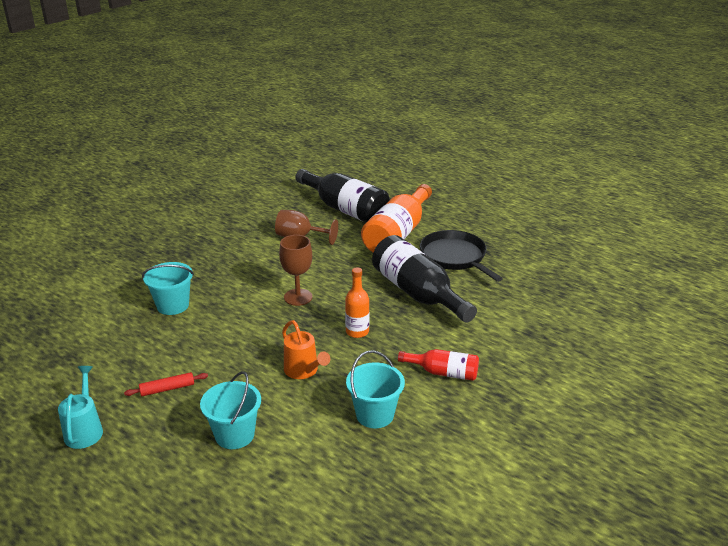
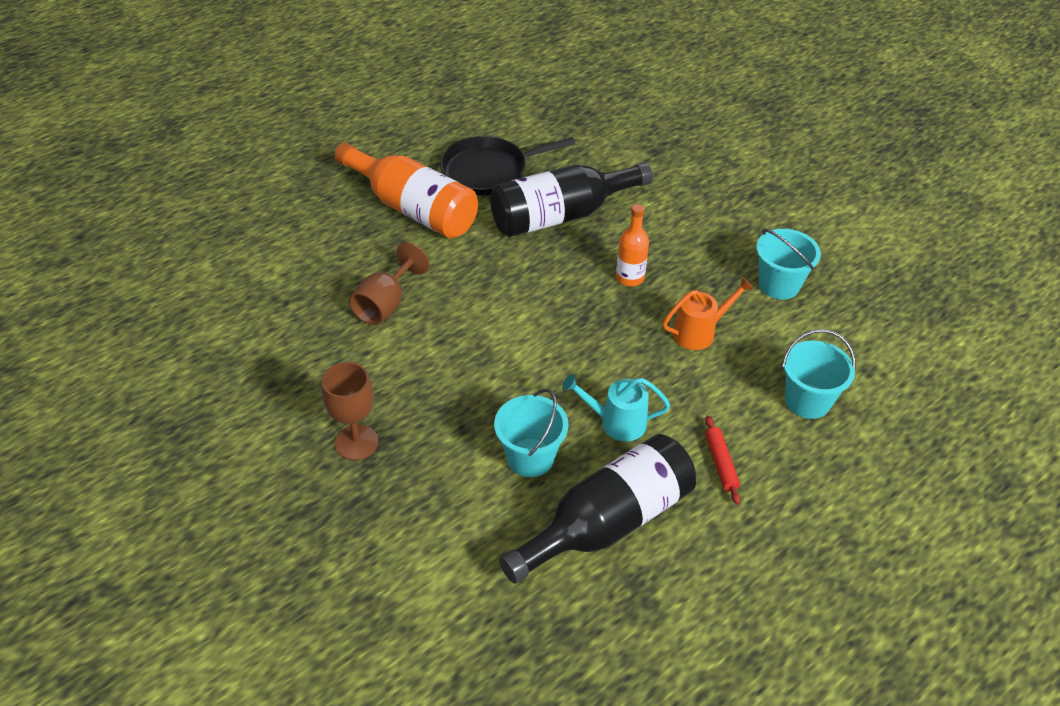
camera: 80 degrees left, 15 degrees up
turquoise watering can [58,366,103,449] -> turquoise watering can moved to [562,375,670,441]
brown goblet [279,235,313,306] -> brown goblet moved to [322,362,378,460]
black bottle [295,169,390,222] -> black bottle moved to [499,434,696,584]
red bottle [398,349,479,381] -> none

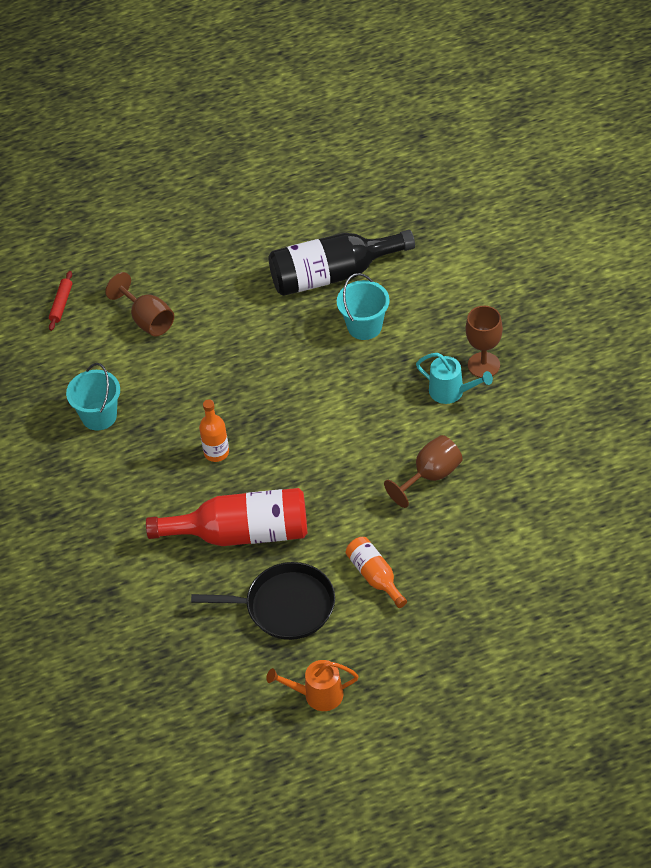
camera: 155 degrees left, 5 degrees up
orange bottle [335,143,478,239] -> orange bottle [346,537,407,608], size x0.53
black bottle [490,162,653,237] -> red bottle [146,488,307,546]
turquoise watering can [562,375,670,441] -> turquoise watering can moved to [416,353,493,404]
orange watering can [663,277,754,350] -> orange watering can moved to [266,660,359,711]
red rolling pin [705,416,741,505] -> red rolling pin moved to [49,271,72,331]
turquoise bucket [782,329,856,419] -> brown goblet [105,272,174,337]

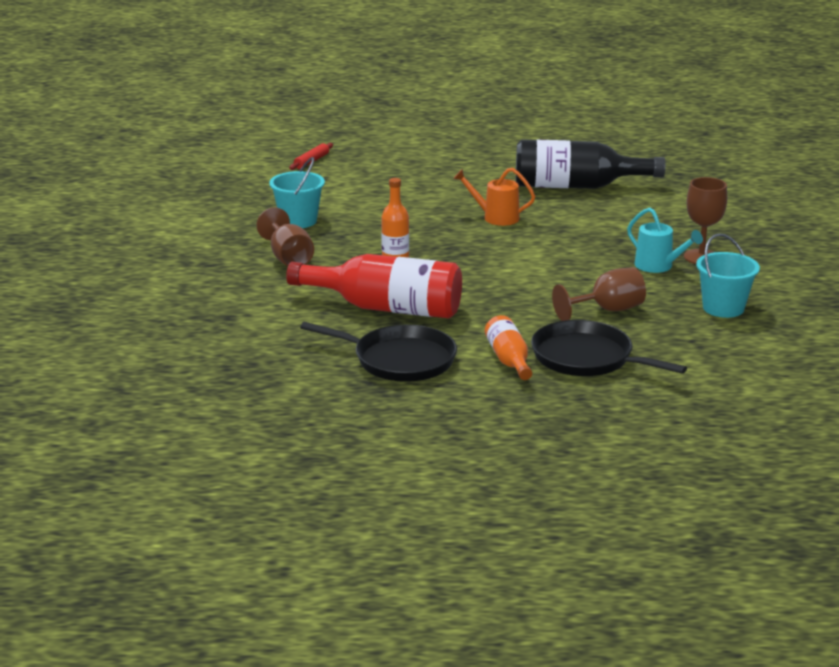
camera: 15 degrees right, 25 degrees down
brown goblet [105,272,174,337] -> brown goblet moved to [256,207,314,266]
orange watering can [266,660,359,711] -> orange watering can moved to [453,168,535,226]
turquoise bucket [337,273,390,340] -> turquoise bucket moved to [696,233,760,318]
none -> black pan [531,320,687,376]

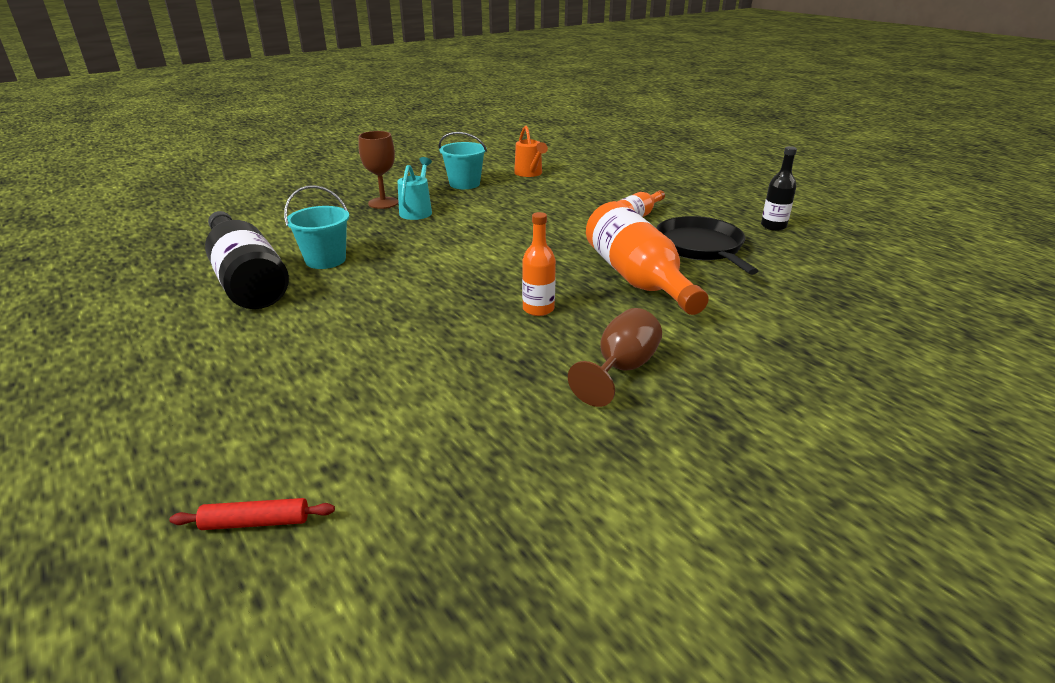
camera: 125 degrees left, 5 degrees up
turquoise bucket [269,157,325,228] -> turquoise bucket moved to [284,185,349,269]
red bottle [286,254,462,318] -> orange bottle [586,201,709,315]
orange watering can [453,168,535,226] -> orange watering can moved to [514,126,548,177]
black pan [531,320,687,376] -> none
brown goblet [552,267,646,321] -> none
none -> black bottle [761,146,797,231]

